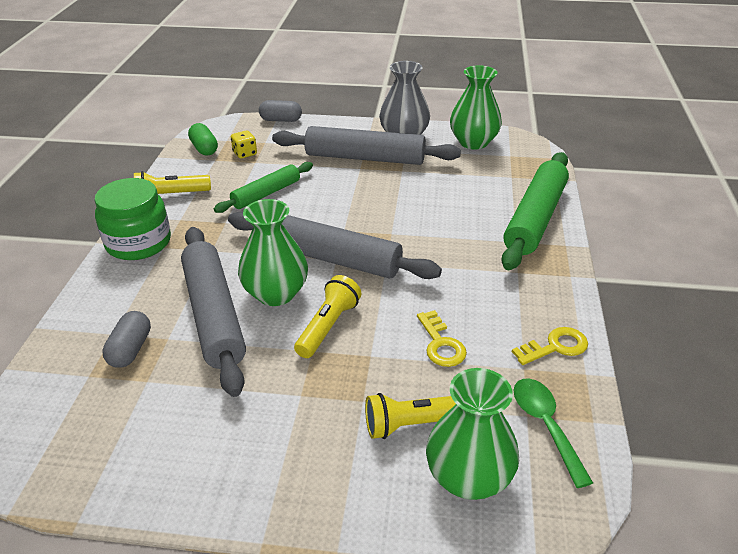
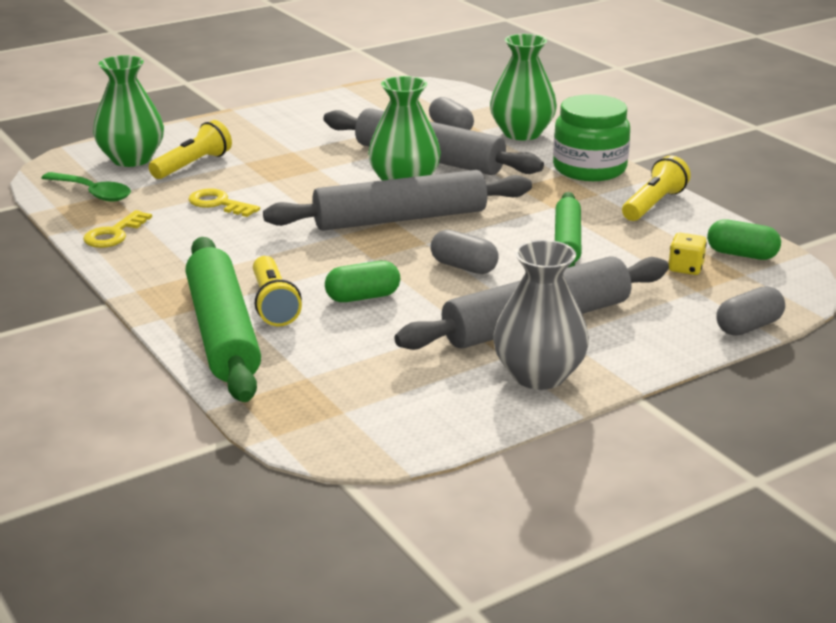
camera: 140 degrees right, 10 degrees down
yellow flashlight [294,275,361,358] -> yellow flashlight moved to [253,256,302,326]
green vase [450,65,502,150] -> green vase moved to [490,34,557,140]
none -> green capsule [325,261,400,302]
none -> grey capsule [430,230,499,274]

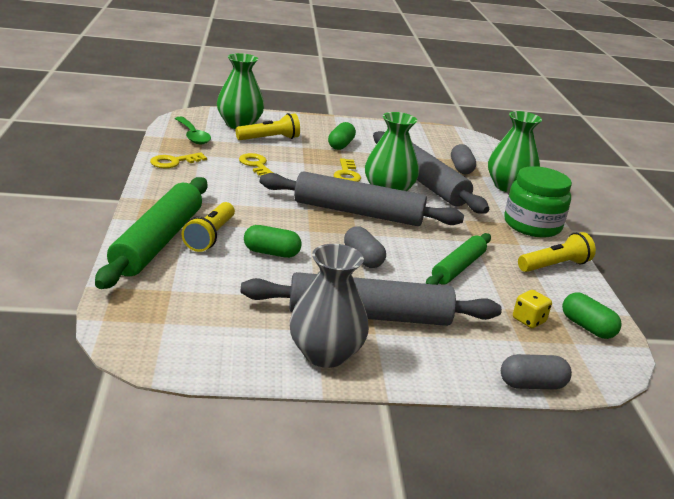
camera: 25 degrees right, 0 degrees up
none -> green capsule [328,122,356,150]
none -> yellow key [334,158,361,182]

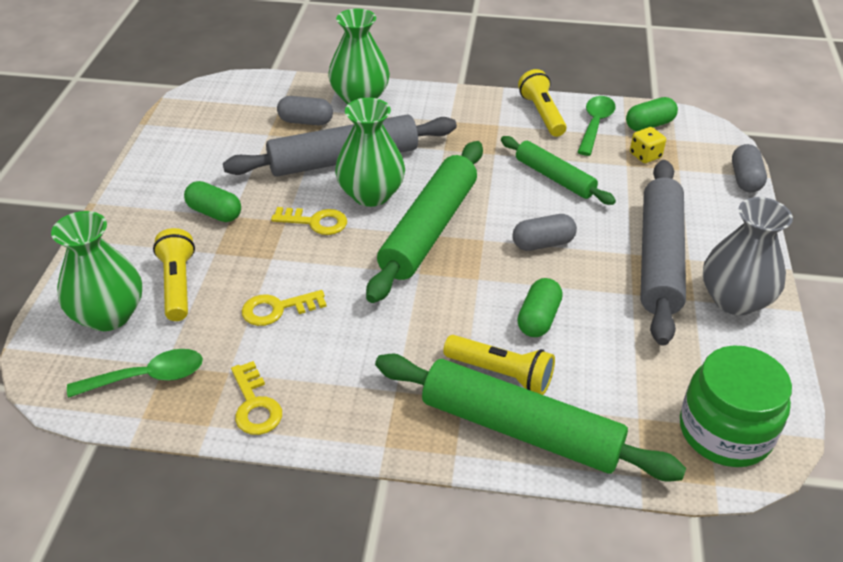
camera: 75 degrees left, 15 degrees up
grey rolling pin [260,171,464,226] -> green rolling pin [366,141,483,303]
green jar [504,166,572,238] -> green jar moved to [680,345,792,467]
none -> green spoon [578,96,616,156]

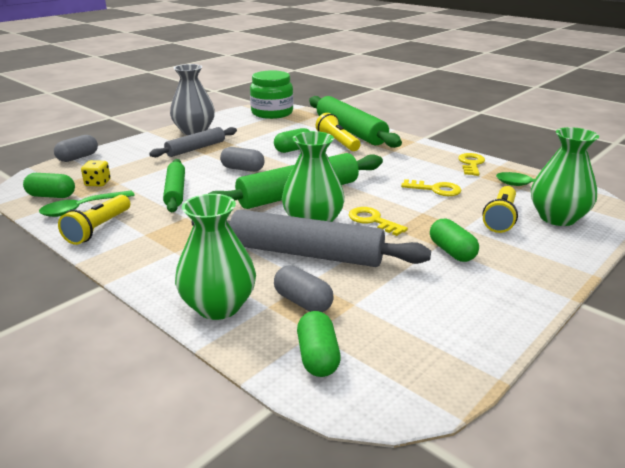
camera: 145 degrees left, 15 degrees down
grey rolling pin [640,160,686,346] -> grey rolling pin [149,127,237,157], size x0.60
none -> green capsule [297,311,341,377]

